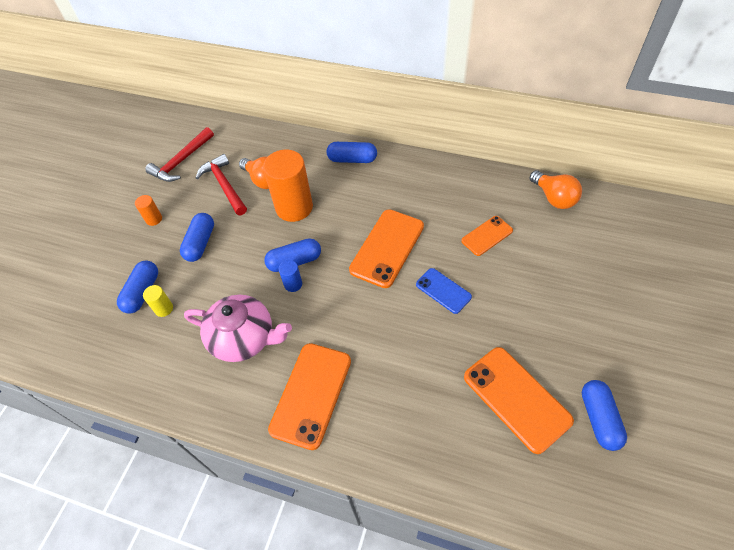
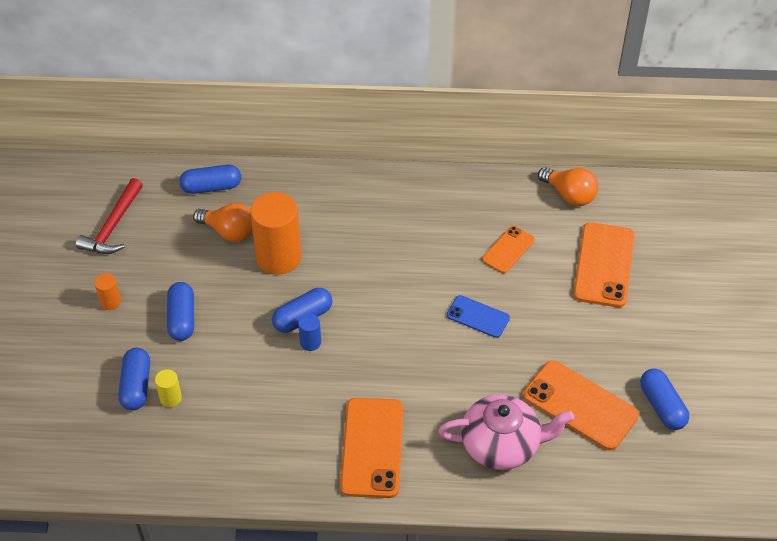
camera: 20 degrees left, 5 degrees down
pink teapot [184,295,292,362] -> pink teapot moved to [438,395,574,470]
red hammer [196,154,247,215] -> none
blue capsule [327,142,377,163] -> blue capsule moved to [179,165,241,194]
orange phone [349,209,424,288] -> orange phone moved to [573,222,635,307]

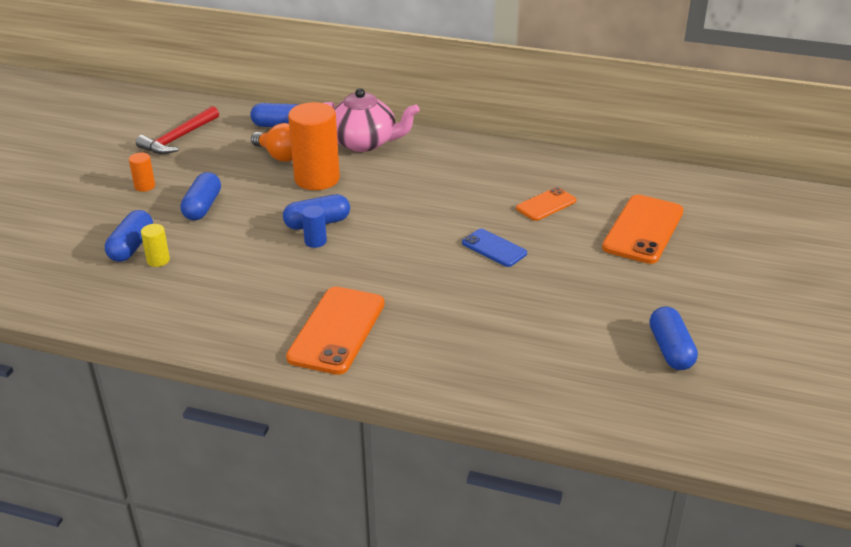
camera: 15 degrees right, 15 degrees down
pink teapot [438,395,574,470] -> pink teapot moved to [324,88,420,152]
orange phone [523,360,639,450] -> none
orange light bulb [538,167,598,206] -> none

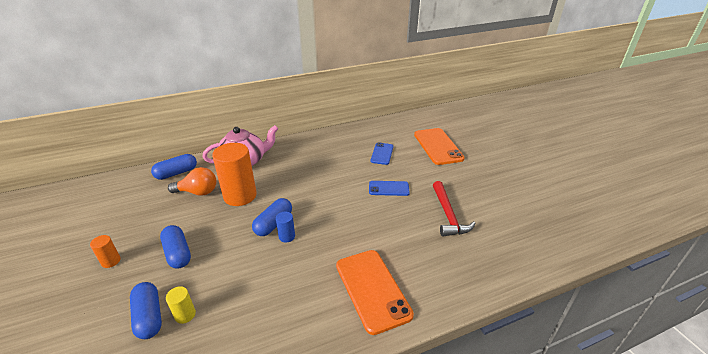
camera: 40 degrees left, 0 degrees up
red hammer [136,106,219,154] -> red hammer moved to [433,181,476,237]
orange phone [516,187,577,221] -> blue phone [371,142,393,165]
blue capsule [650,306,698,370] -> none

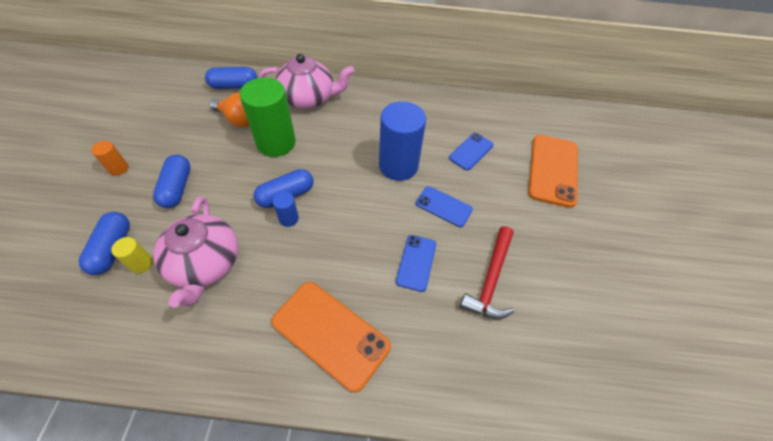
camera: 25 degrees right, 20 degrees up
orange cylinder [212,143,257,206] -> green cylinder [240,77,296,157]
orange phone [336,250,414,335] -> orange phone turned 60 degrees counterclockwise [271,282,391,392]
none -> pink teapot [153,196,238,308]
none -> blue cylinder [379,101,426,181]
none -> blue phone [396,235,436,292]

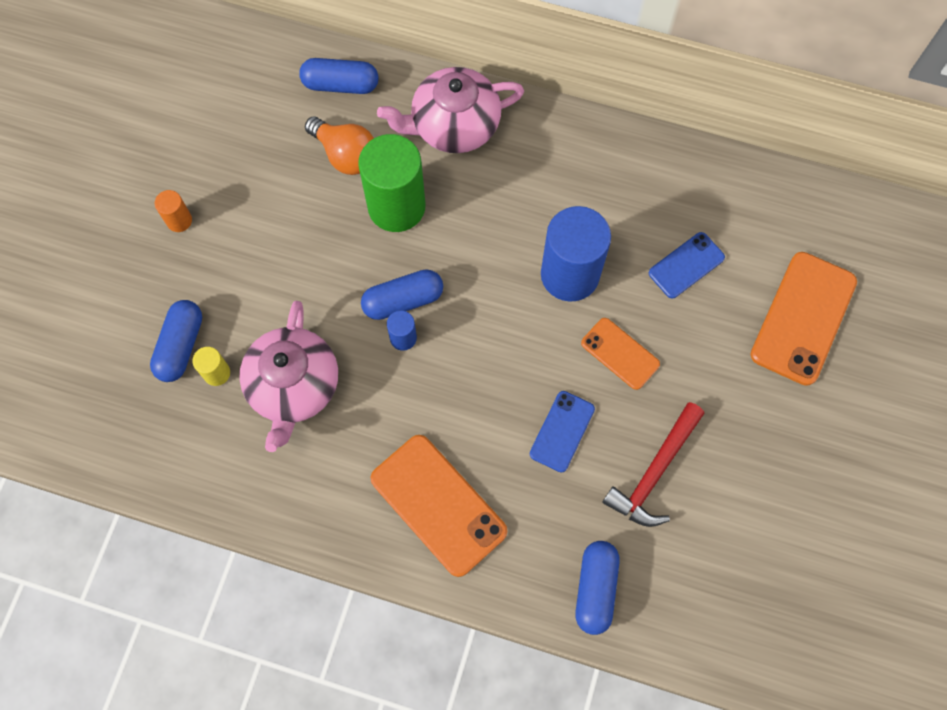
camera: 15 degrees right, 15 degrees up
blue capsule [153,155,191,208] -> blue capsule moved to [575,541,620,635]
pink teapot [259,54,354,109] -> pink teapot turned 150 degrees clockwise [377,67,524,153]
blue phone [416,186,473,227] -> orange phone [581,318,660,390]

